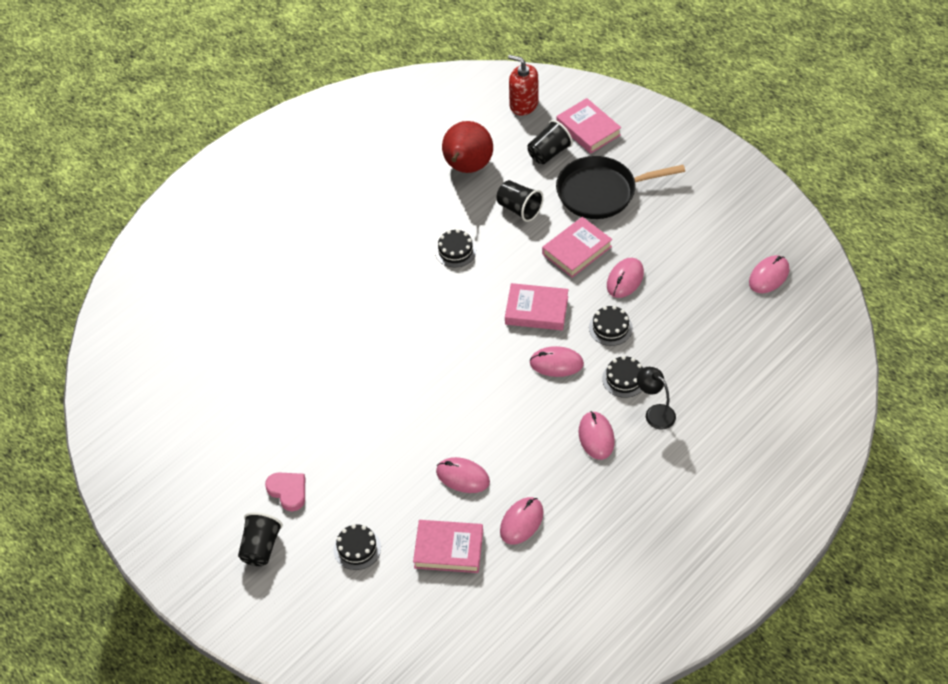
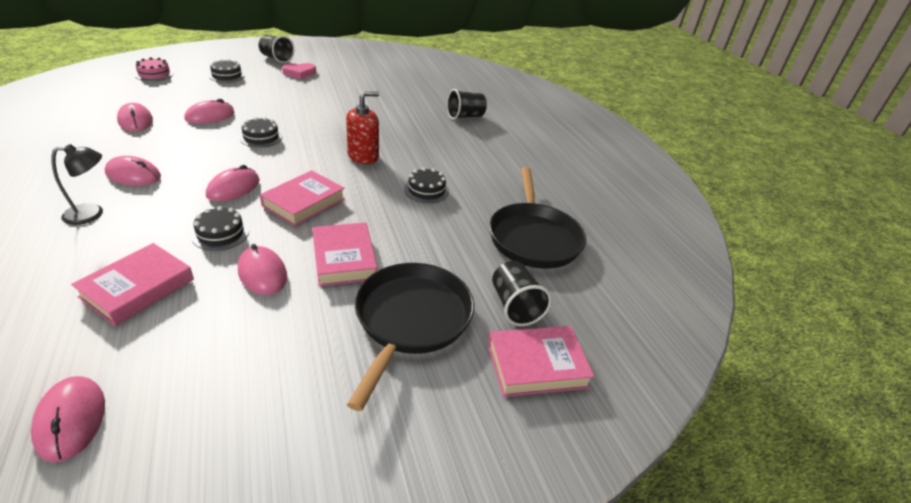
camera: 110 degrees right, 15 degrees down
pink book [413,520,483,573] -> pink book moved to [71,243,194,326]
red pear [442,121,493,173] -> black pan [489,167,586,269]
black cup [497,180,544,222] -> black cup moved to [447,89,487,120]
red soap dispenser [508,55,539,115] -> red soap dispenser moved to [346,91,379,164]
black cake [602,356,643,398] -> black cake moved to [239,117,283,148]
none -> pink cake [135,57,174,81]

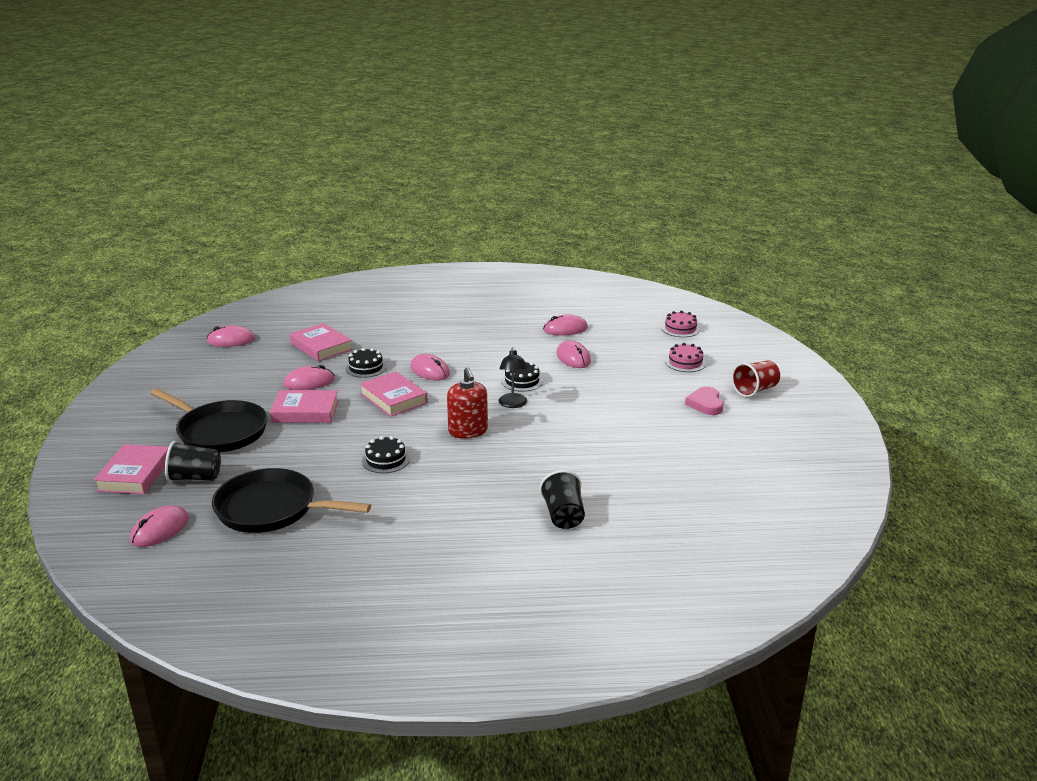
camera: 110 degrees right, 10 degrees down
black lamp [52,144,103,225] -> black lamp moved to [499,347,527,408]
pink mouse [104,156,161,186] -> pink mouse moved to [130,505,189,547]
black cake [209,59,245,83] -> pink cake [665,343,706,372]
black cup [259,35,294,63] -> red cup [732,360,780,398]

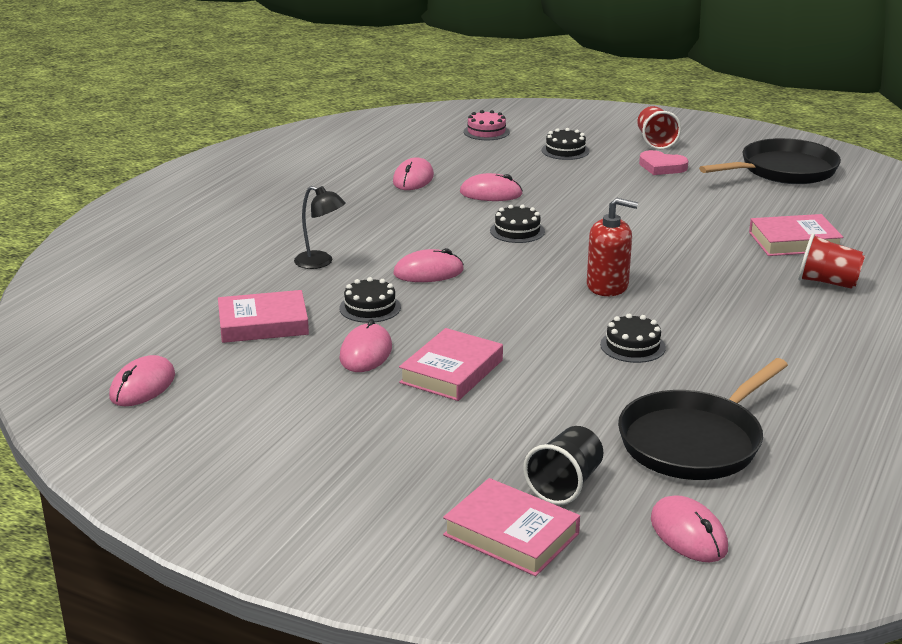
camera: 60 degrees left, 0 degrees up
black pan [150,388,268,452] -> black pan moved to [699,138,841,184]
pink book [359,371,428,417] -> pink book moved to [749,214,843,256]
black lamp [499,347,527,408] -> black lamp moved to [294,186,345,269]
black cup [539,470,585,529] -> red cup [798,233,865,289]
pink cake [665,343,706,372] -> black cake [542,128,589,160]

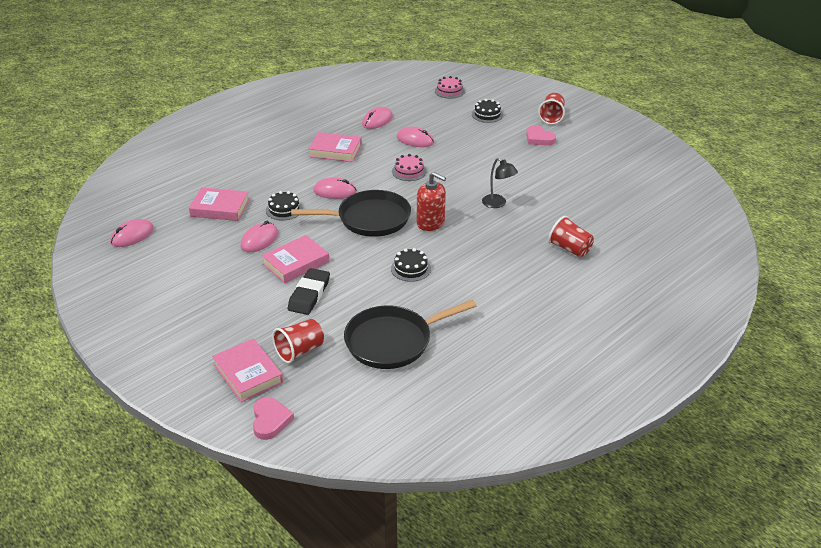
camera: 20 degrees right, 10 degrees up
black lamp [294,186,345,269] -> black lamp moved to [482,158,518,208]
black cake [490,205,545,243] -> pink cake [392,154,427,181]
black cup [523,426,603,505] -> red cup [272,319,324,364]
pink mouse [651,495,728,562] -> none
black pan [699,138,841,184] -> black pan moved to [291,190,411,237]
pink book [749,214,843,256] -> pink book moved to [309,132,362,162]
none -> pink heart [253,397,294,440]
none -> black eraser [288,268,330,315]

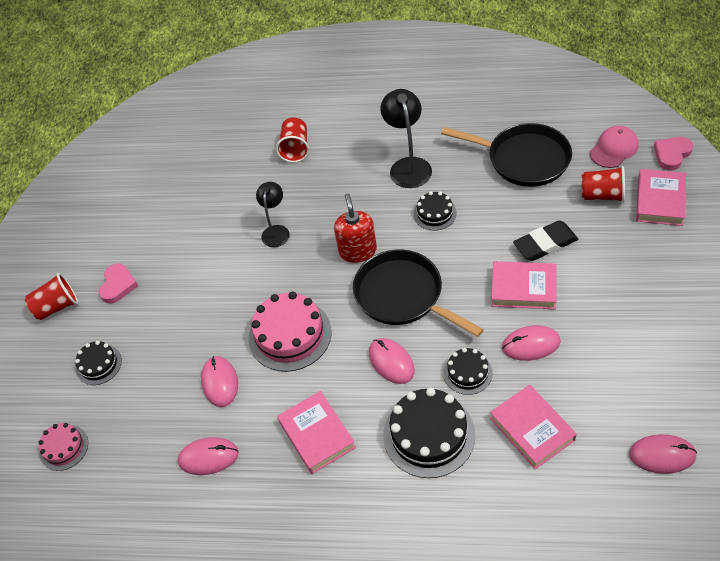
camera: 125 degrees left, 15 degrees up
pink cake [392,154,427,181] -> pink cake [249,291,332,372], size x1.80
none -> black lamp [380,89,432,188]
none -> black cake [383,388,475,478]
none -> pink cap [590,126,639,168]

